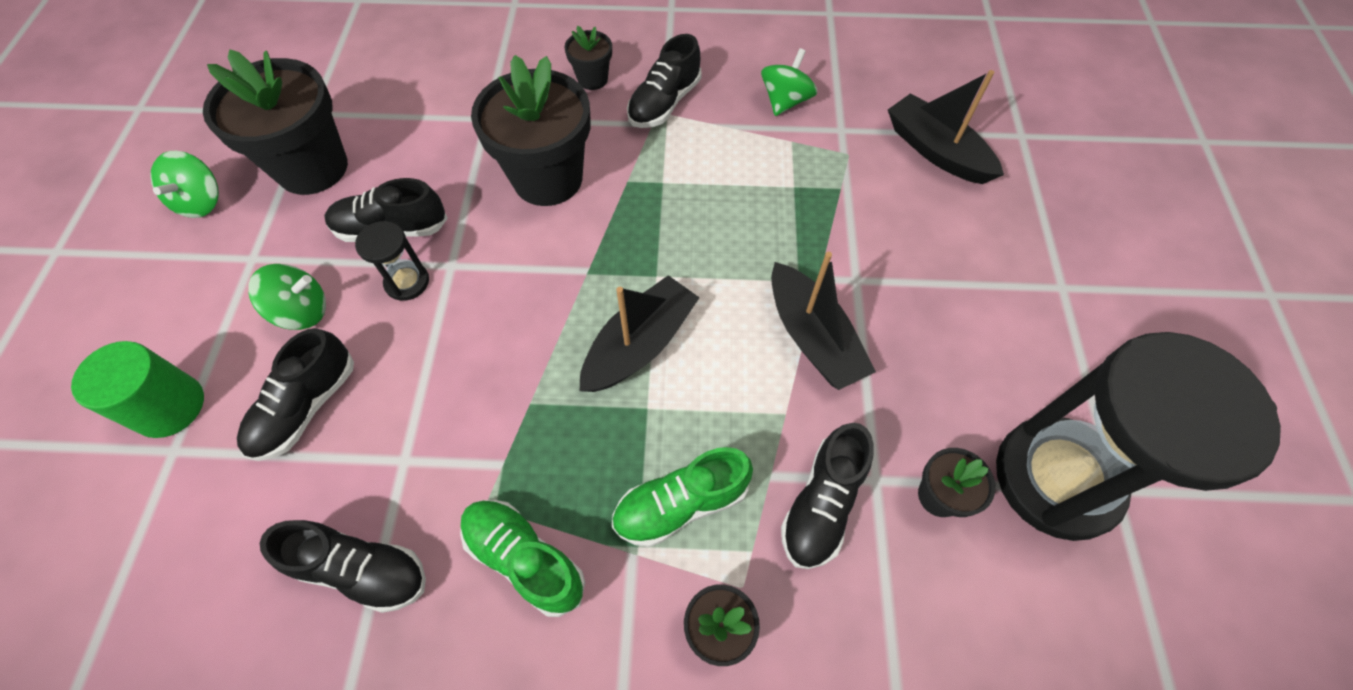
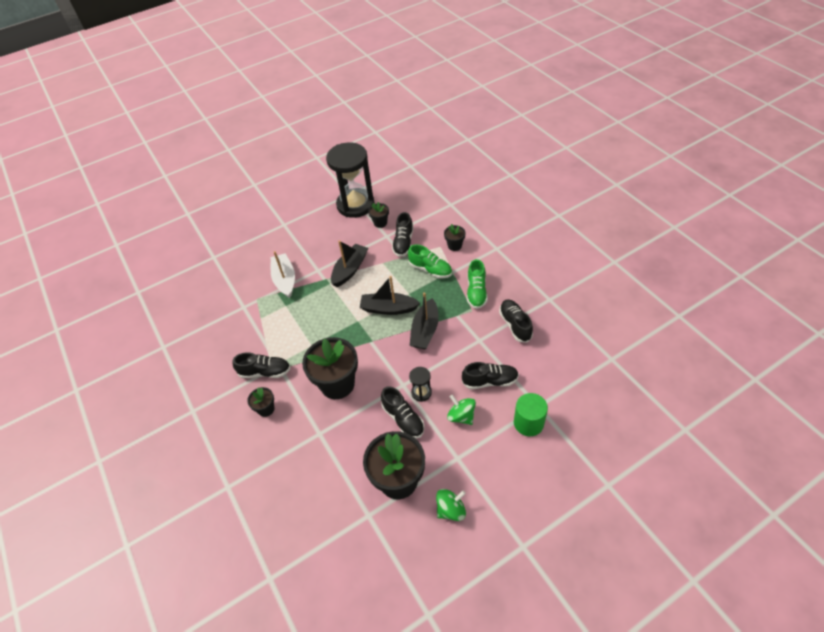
camera: 120 degrees left, 10 degrees down
green spinning top [761,48,817,116] -> none
black shoe [781,423,874,569] -> black shoe turned 105 degrees clockwise [392,212,413,257]
black boat [888,70,1004,184] -> black boat moved to [409,293,439,349]
none -> white boat [271,251,295,298]

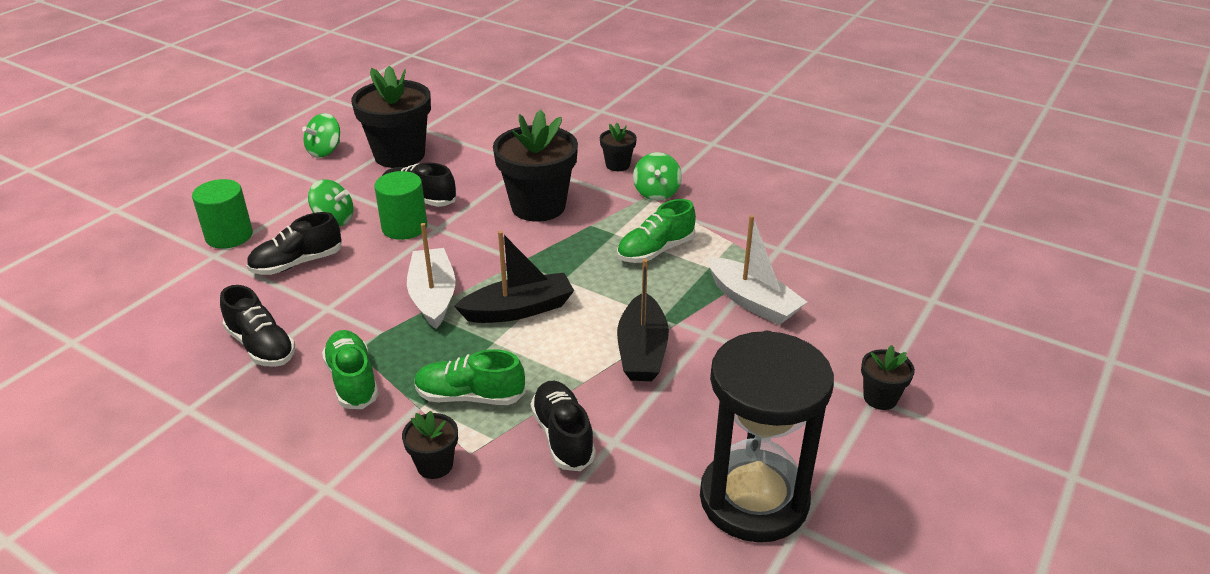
camera: 150 degrees right, 15 degrees down
black shoe [233,352,290,378] -> green spinning top [633,152,682,201]
black flower pot [368,202,389,228] -> black flower pot moved to [861,345,915,410]
black boat [409,293,439,349] -> white boat [407,223,456,329]
black hourglass [409,367,432,402] -> green cylinder [374,171,427,240]
none -> green shoe [617,199,696,263]

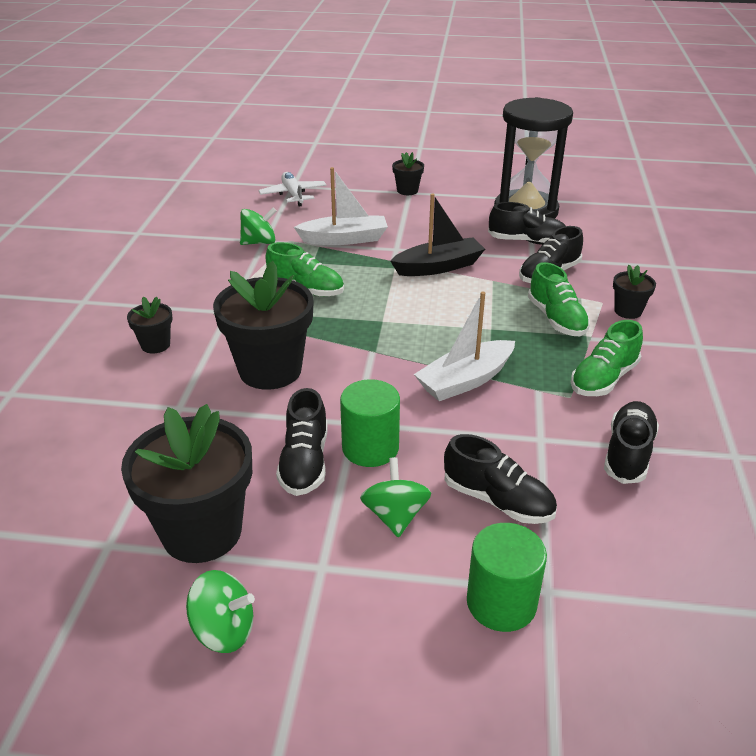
camera: 115 degrees left, 0 degrees up
black boat [454,231,574,323] -> none
green spinning top [633,152,682,201] -> green spinning top moved to [240,208,276,245]
white boat [707,215,807,325] -> white boat turned 60 degrees clockwise [294,167,388,245]
none -> white plane [259,172,326,206]
none -> black shoe [488,202,566,245]

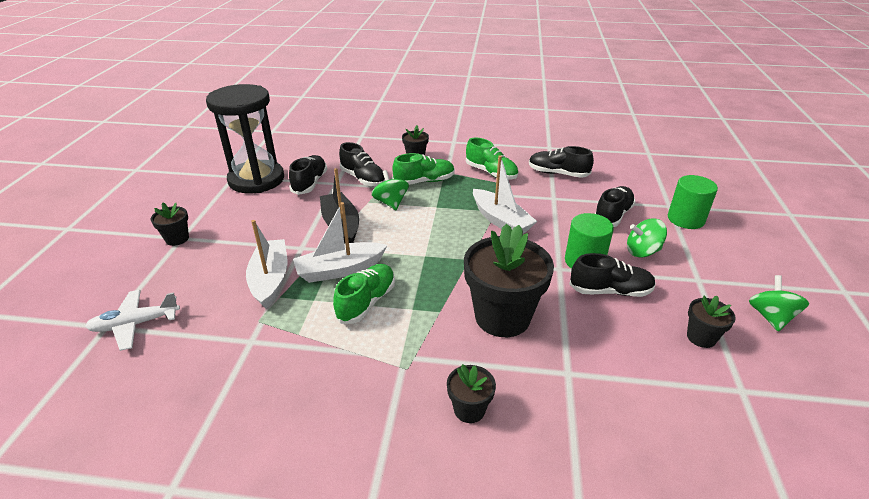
camera: 90 degrees left, 0 degrees up
black flower pot [121,404,252,563] -> black flower pot [687,295,736,348], size x0.48
green spinning top [240,208,276,245] -> green spinning top moved to [371,170,409,210]
none -> white boat [293,202,388,283]

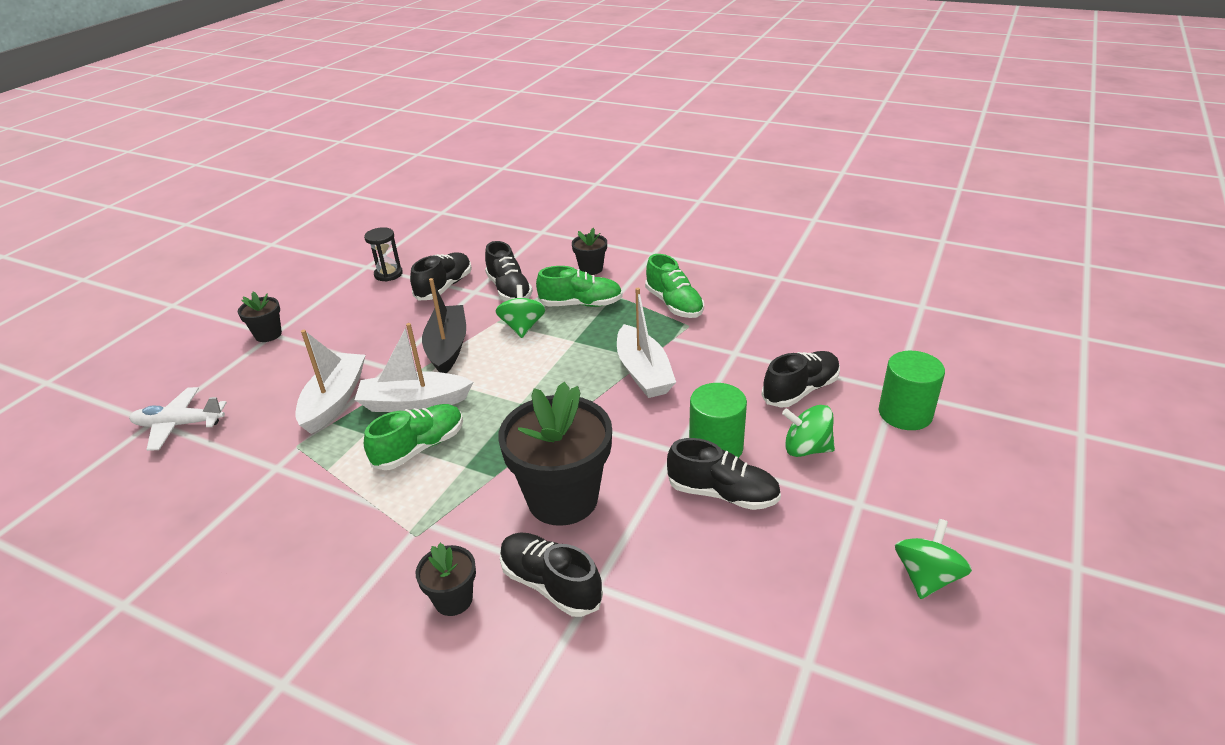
camera: 20 degrees right, 0 degrees up
black hourglass [206,84,284,193] -> black hourglass [364,227,403,281], size x0.42
black shoe [529,146,594,178] -> black shoe moved to [500,533,603,617]
black flower pot [687,295,736,348] -> none

